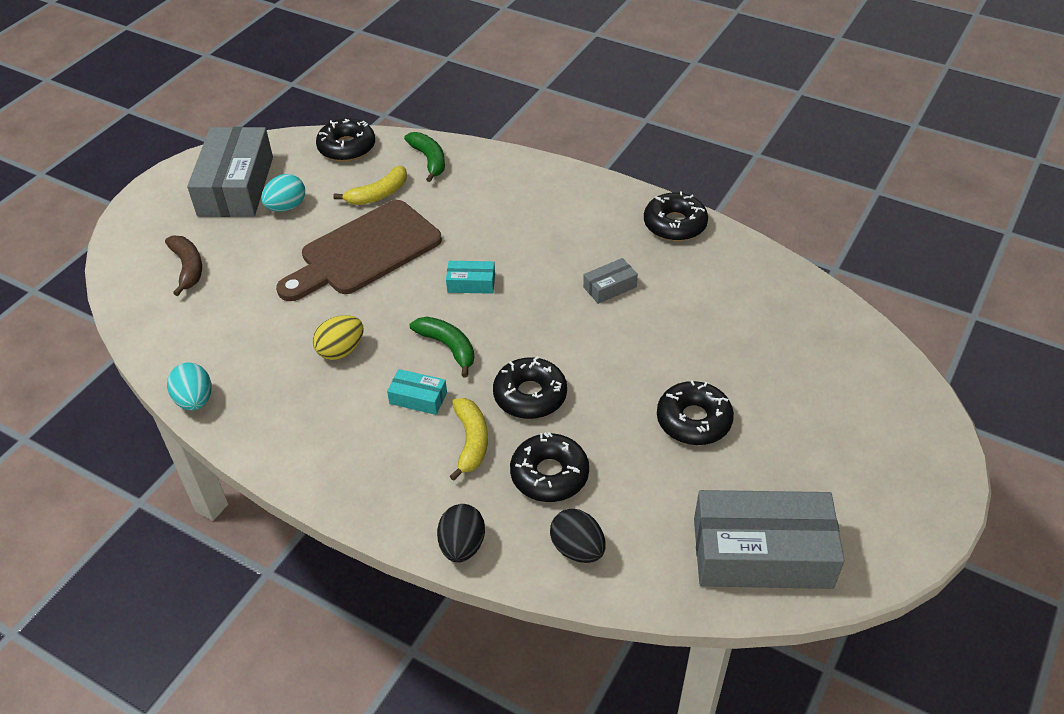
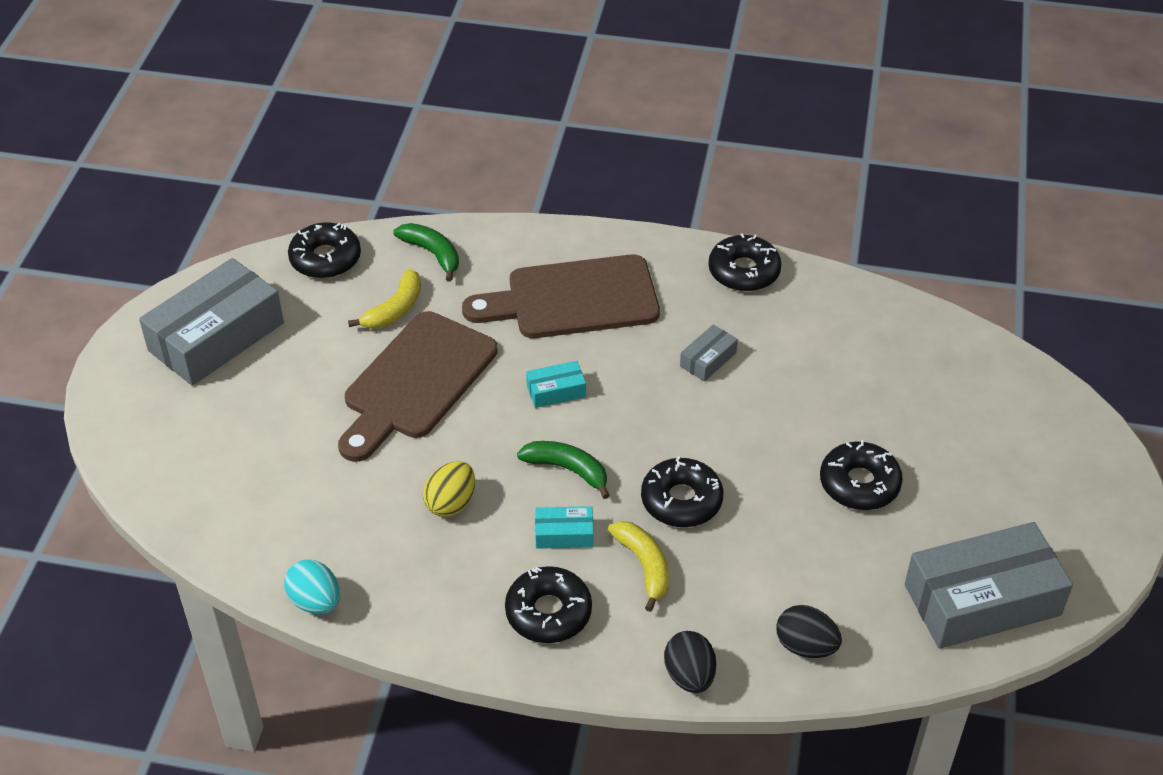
camera: 20 degrees left, 0 degrees up
brown banana [165,236,202,296] -> none
grey box [187,127,273,217] -> grey box turned 60 degrees clockwise [139,258,284,386]
turquoise egg [261,174,305,212] -> none
black donut [510,432,589,502] -> black donut moved to [505,566,592,643]
none -> brown cutting board [462,254,660,338]

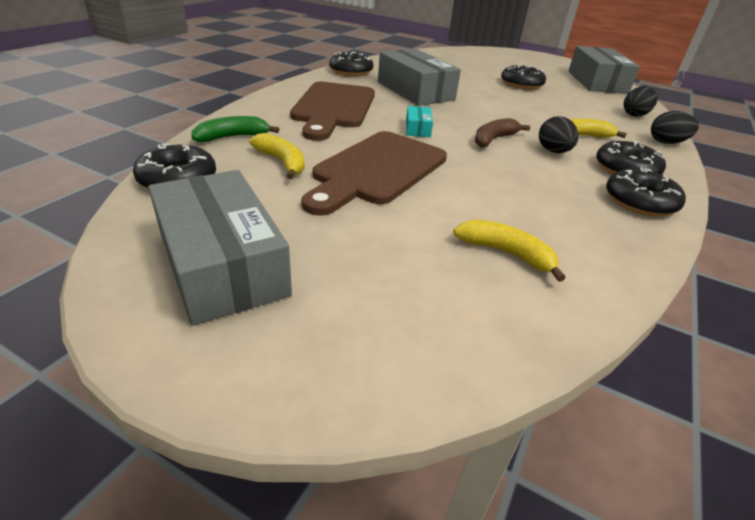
camera: 75 degrees left, 10 degrees down
turquoise egg [284,560,340,614] -> none
brown cutting board [338,311,498,462] -> brown cutting board turned 75 degrees clockwise [301,131,447,216]
yellow egg [423,461,475,517] -> none
green banana [517,441,610,499] -> brown banana [475,118,530,148]
turquoise box [535,506,594,549] -> black egg [539,116,579,153]
black donut [641,456,724,527] -> black donut moved to [606,167,686,217]
grey box [680,324,738,382] -> grey box [378,49,461,106], size x2.28
none -> yellow banana [453,220,565,282]

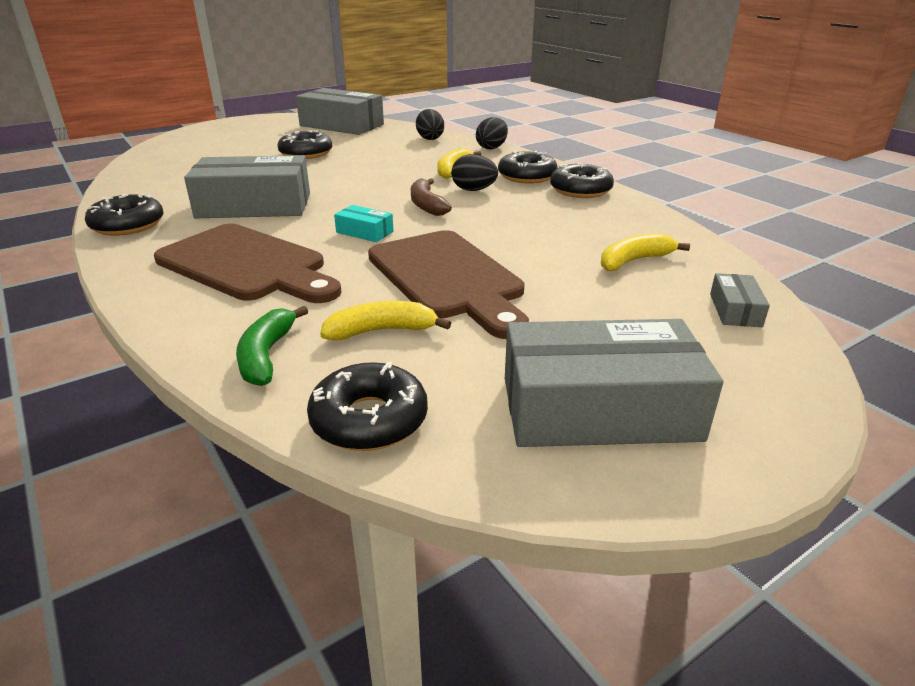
camera: 60 degrees left, 5 degrees down
none -> grey box [710,273,770,327]

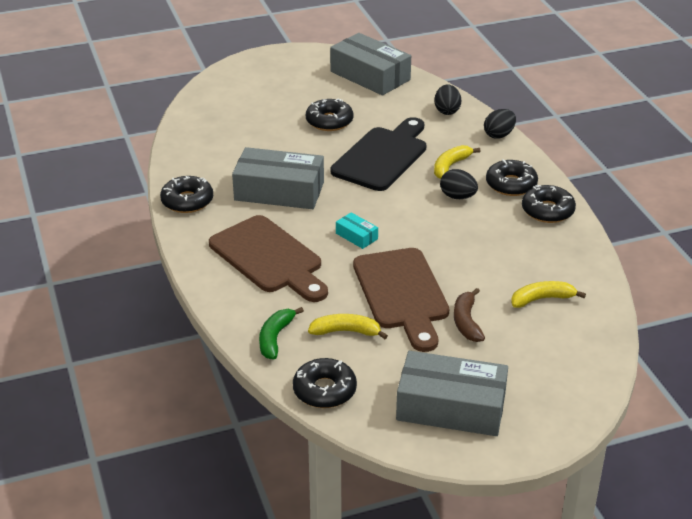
camera: 15 degrees right, 5 degrees up
brown banana [411,178,452,216] -> brown banana moved to [454,288,485,342]
grey box [710,273,770,327] -> none
none -> black cutting board [331,117,426,191]

